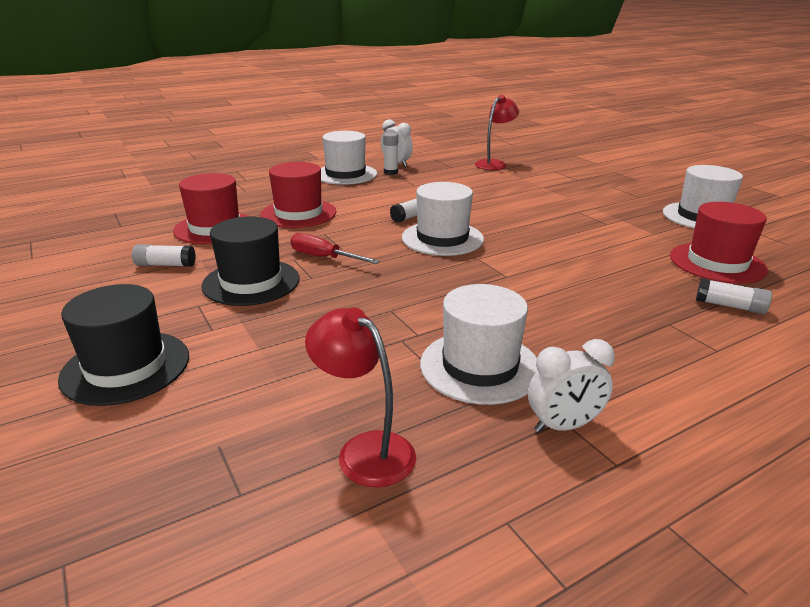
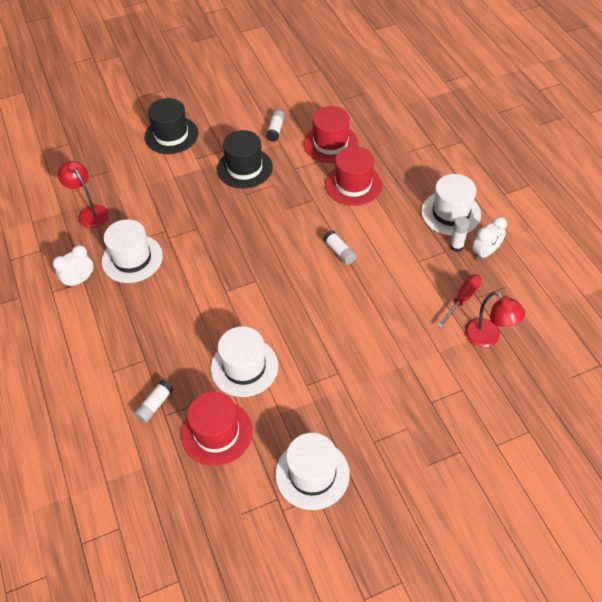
camera: 100 degrees right, 25 degrees up
red screwdriver [290,233,380,264] -> red screwdriver moved to [437,274,482,328]
red lamp [305,307,416,488] -> red lamp turned 90 degrees counterclockwise [58,161,109,228]
white hat [402,182,484,256] -> white hat moved to [211,326,278,397]
white clock [528,339,615,433] -> white clock turned 60 degrees clockwise [53,245,93,288]

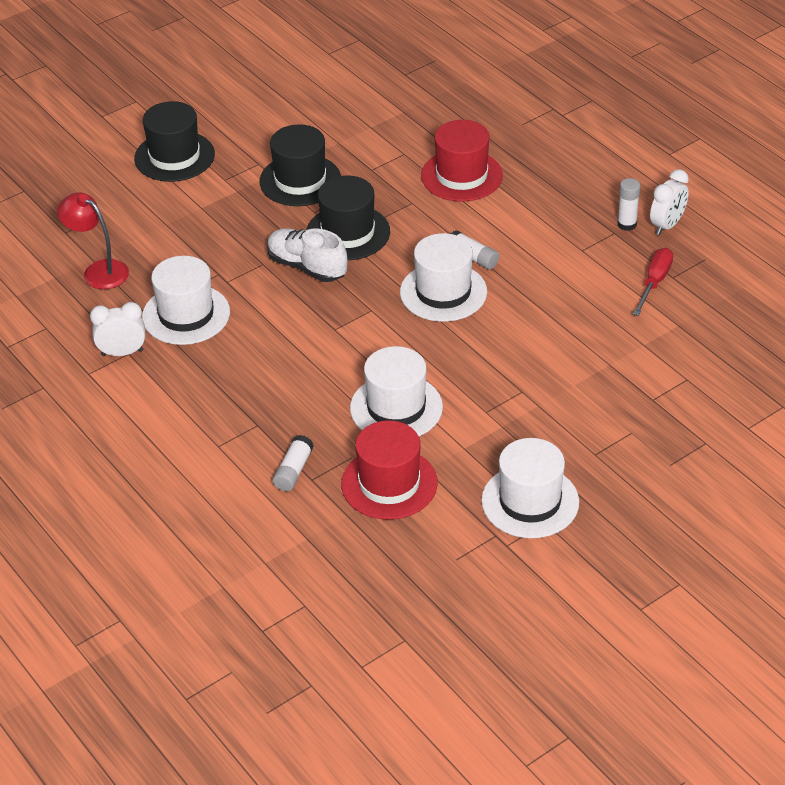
camera: 15 degrees left, 10 degrees down
white clock [53,245,93,288] -> white clock turned 45 degrees clockwise [90,302,146,356]
white glue stick [266,110,285,142] -> none
red hat [304,106,358,163] -> none
white hat [421,174,481,236] -> white hat moved to [400,233,487,322]
red lamp [465,291,525,347] -> none
none -> white shoe [267,228,347,282]
none -> black hat [306,175,390,260]

